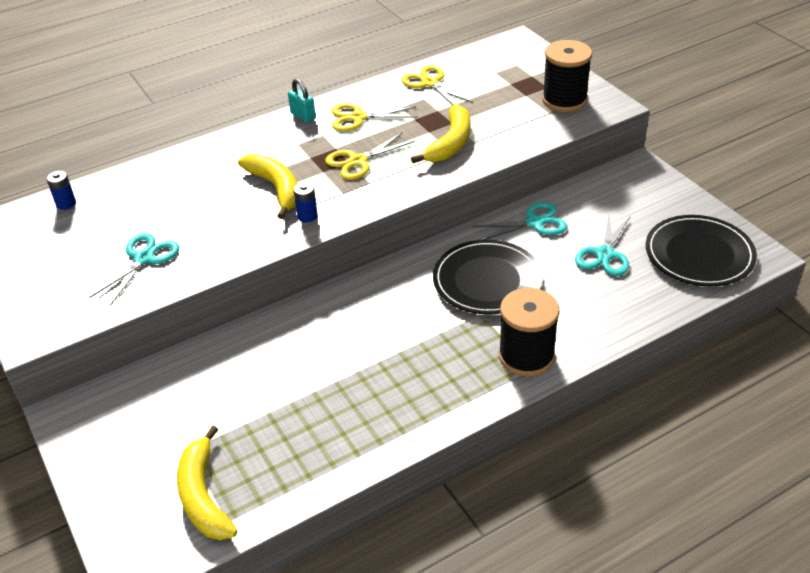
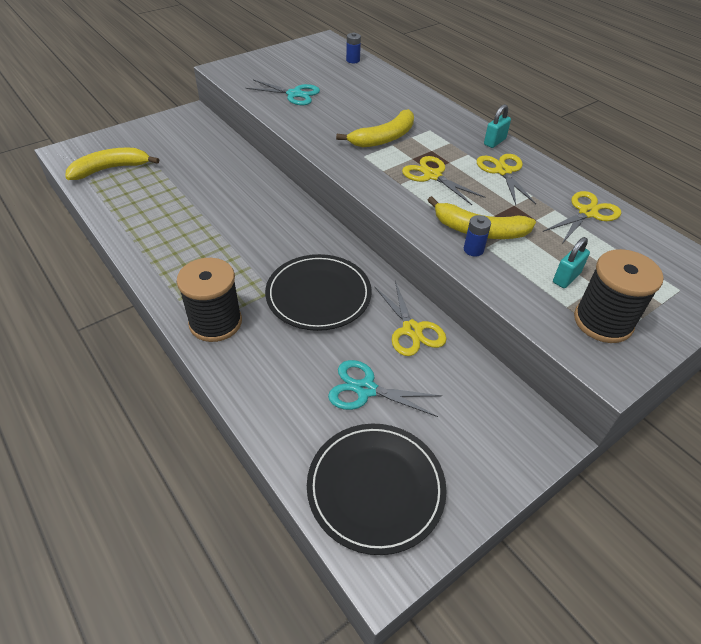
camera: 80 degrees right, 5 degrees up
blue battery [293,182,318,223] -> blue battery moved to [464,215,491,256]
turquoise scissors [471,202,568,240] -> yellow scissors [375,281,446,356]
none -> turquoise padlock [553,237,590,288]

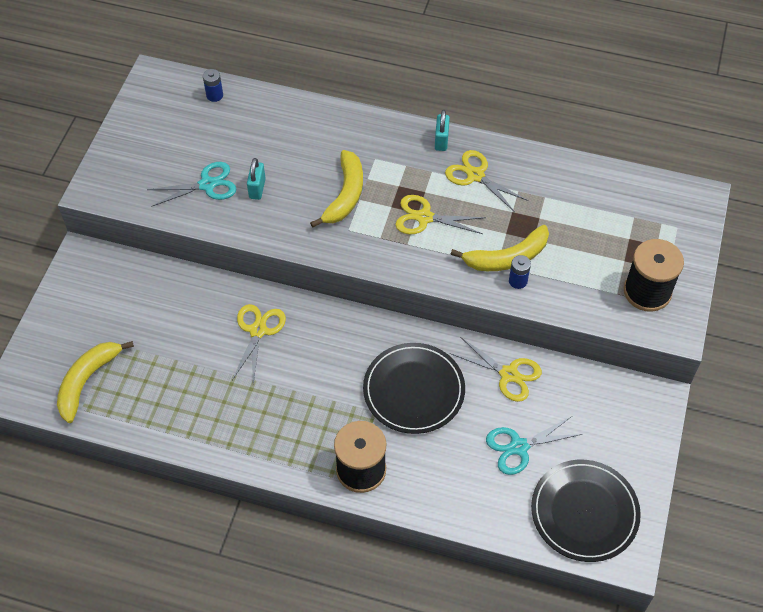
camera: 35 degrees left, 10 degrees up
yellow scissors [543,191,621,242] -> yellow scissors moved to [232,304,286,384]
turquoise padlock [553,237,590,288] -> turquoise padlock moved to [247,158,266,200]

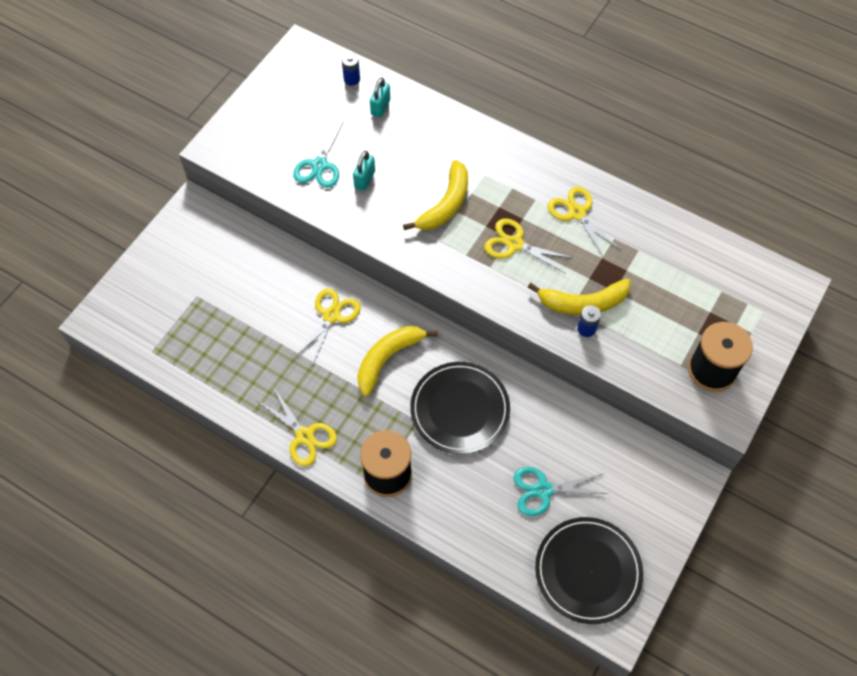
camera: 15 degrees right, 5 degrees up
yellow banana [57,341,134,423] -> yellow banana moved to [357,326,438,397]
turquoise scissors [147,162,237,207] -> turquoise scissors turned 105 degrees clockwise [293,122,344,188]
turquoise padlock [435,110,450,151] -> turquoise padlock moved to [370,77,390,118]
yellow scissors [450,337,542,402] -> yellow scissors moved to [258,388,337,467]

